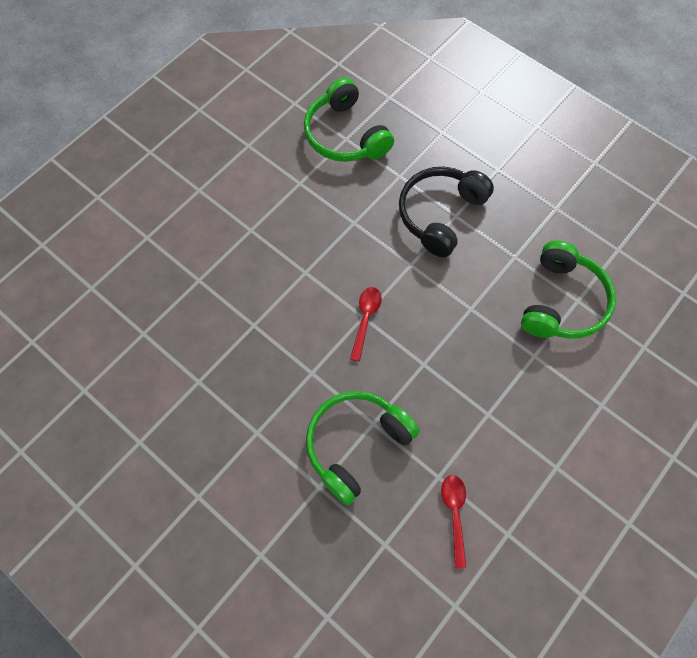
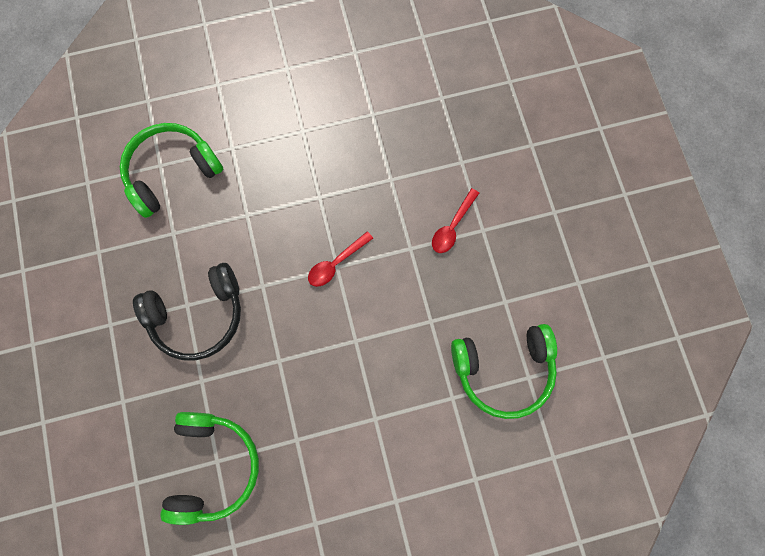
camera: 145 degrees left, 10 degrees up
green headphones [306,391,419,505] -> green headphones moved to [451,324,557,419]
red spoon [441,475,466,568] -> red spoon moved to [432,188,479,253]

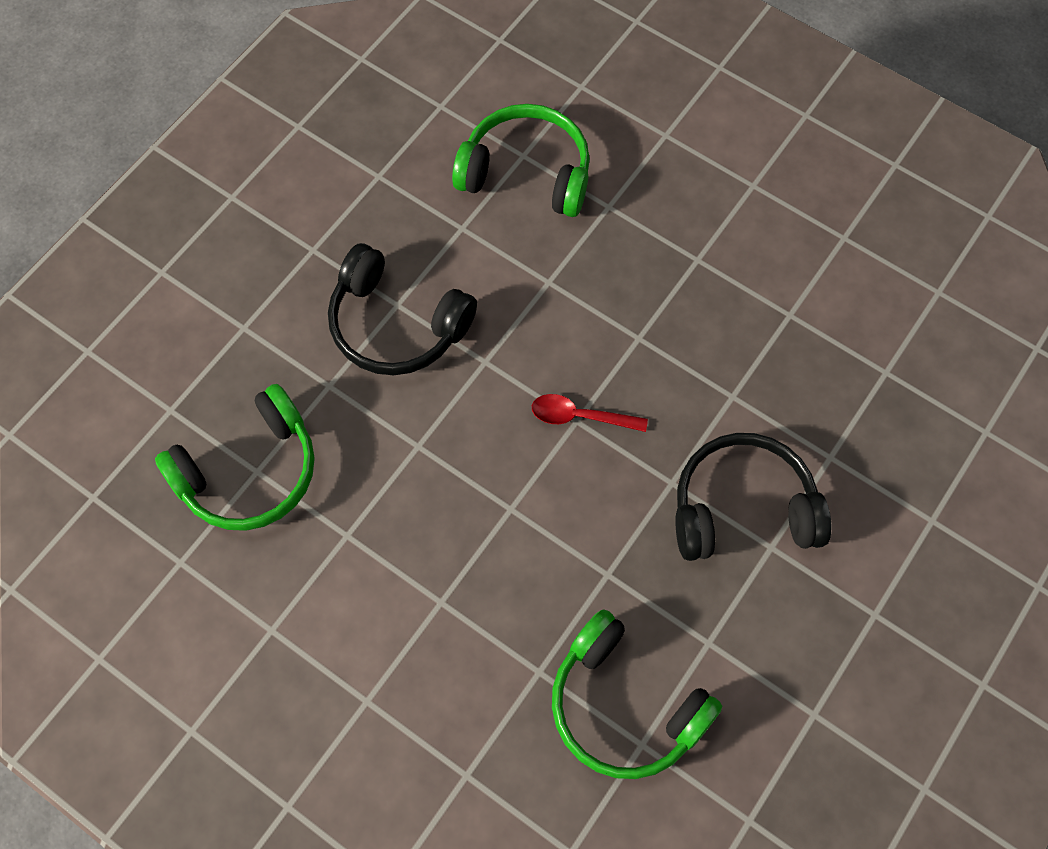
camera: 50 degrees right, 10 degrees down
red spoon [432,188,479,253] -> black headphones [675,433,831,561]

